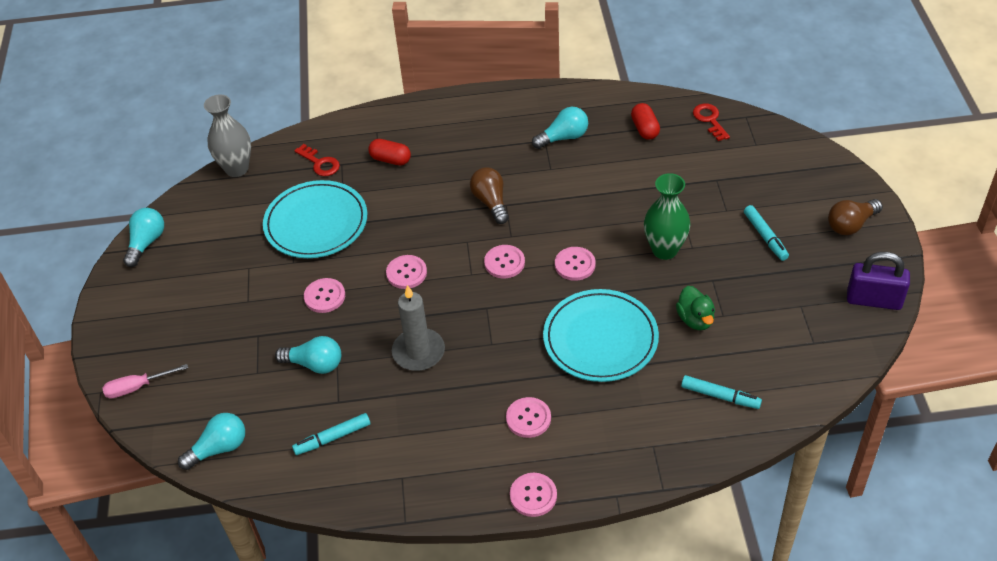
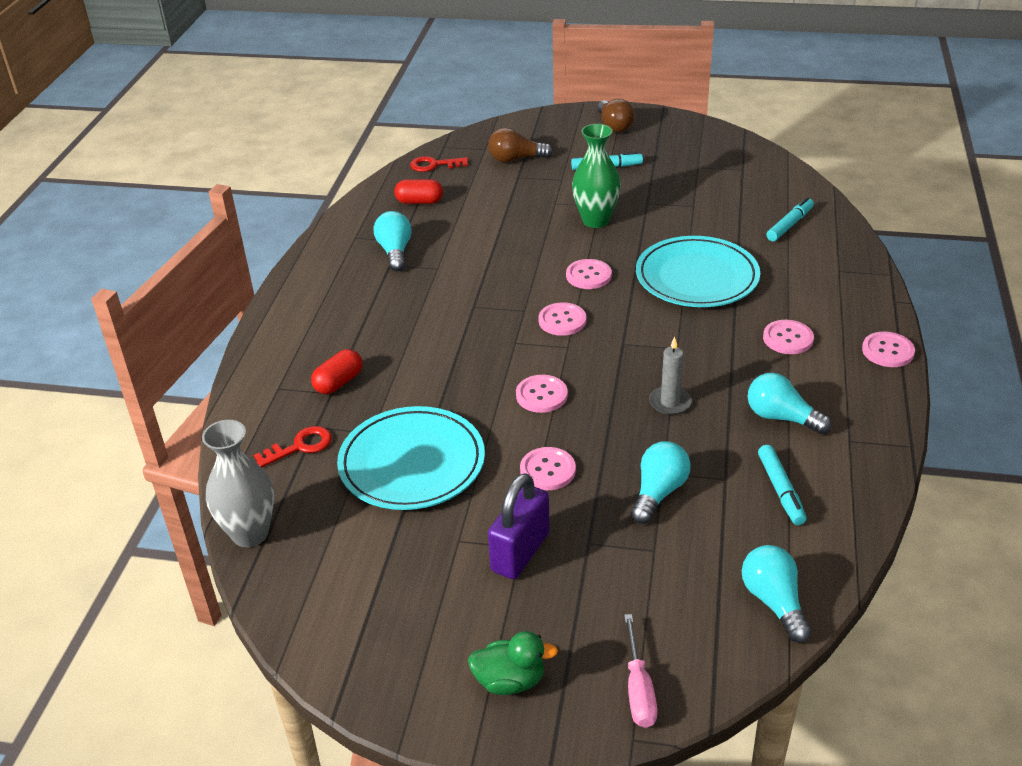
camera: 75 degrees left, 10 degrees down
turquoise light bulb [123,208,164,267] -> turquoise light bulb moved to [748,373,832,434]
grey candle [392,285,445,371] -> grey candle [649,337,692,415], size x0.65
brown light bulb [470,167,509,224] -> brown light bulb moved to [488,128,553,163]
green duck [676,286,715,330] -> green duck moved to [468,631,558,695]
purple padlock [847,252,910,310] -> purple padlock moved to [488,473,550,579]

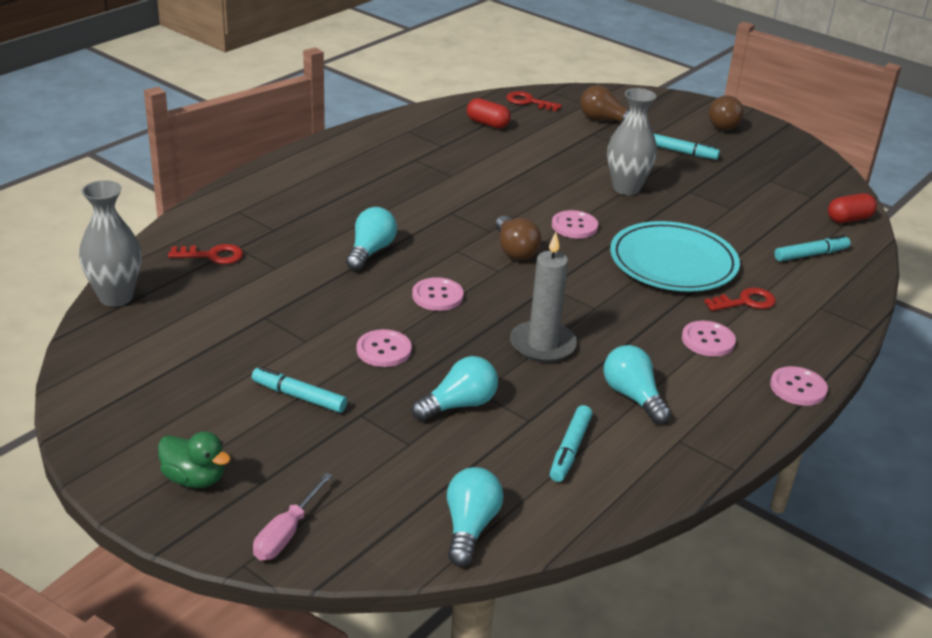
camera: 25 degrees right, 5 degrees down
red capsule [311,349,362,394] -> red capsule moved to [828,193,877,223]
turquoise plate [337,406,485,510] -> none
turquoise light bulb [374,211,412,271] -> turquoise light bulb moved to [346,207,397,271]
purple padlock [488,473,550,579] -> turquoise marker [252,367,347,413]
pink button [538,302,586,336] -> brown light bulb [495,215,542,260]
green vase [572,124,621,228] -> grey vase [607,88,657,195]
grey candle [649,337,692,415] -> grey candle [510,232,577,362], size x1.54
none -> red key [704,288,776,311]

